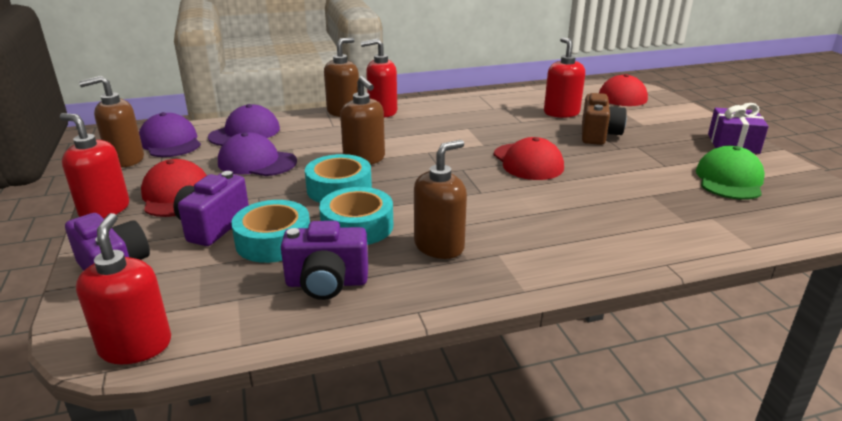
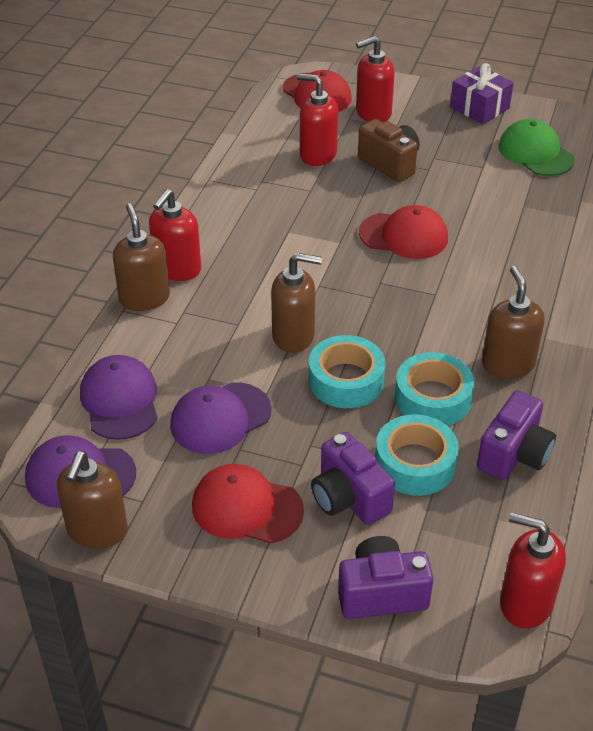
camera: 55 degrees left, 15 degrees up
red soap dispenser [60,113,129,219] -> red soap dispenser moved to [356,36,395,122]

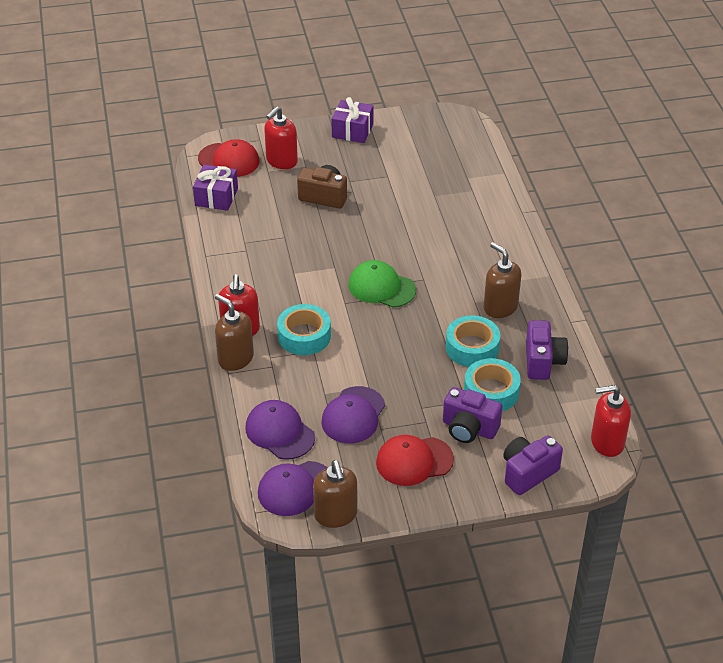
camera: 30 degrees left, 0 degrees up
brown soap dispenser [271,253,322,353] -> none
red soap dispenser [297,73,338,166] -> none
turquoise tape [309,335,385,408] -> turquoise tape moved to [277,304,331,355]
red cap [359,205,448,259] -> none
green cap [499,119,575,176] -> green cap moved to [348,260,416,308]
none -> purple gift [193,165,238,211]

